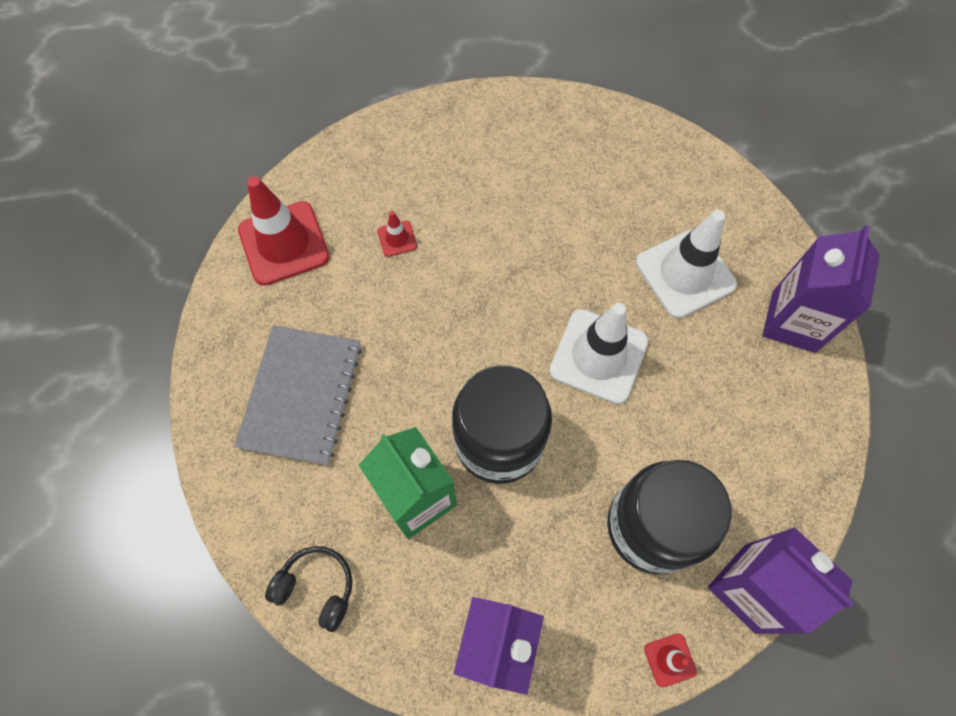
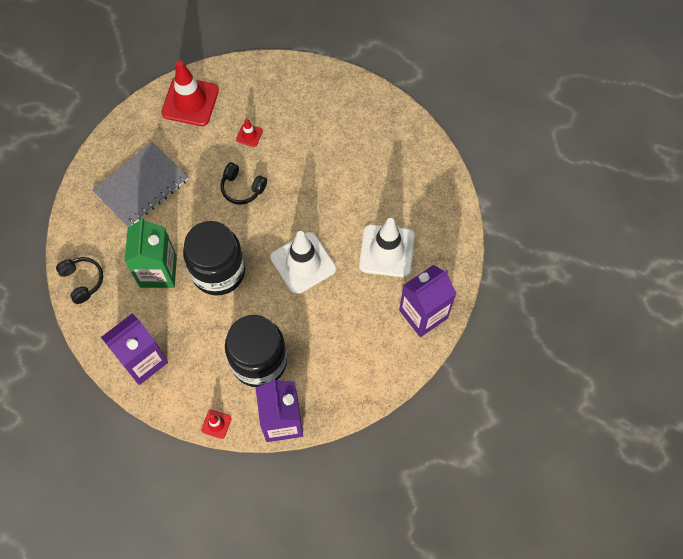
camera: 35 degrees right, 0 degrees up
none -> black headphones [220,162,267,205]

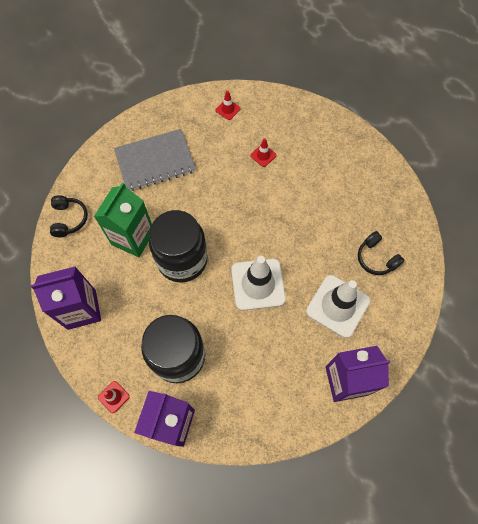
camera: 25 degrees right, 0 degrees up
red traffic cone [161,60,219,126] -> red traffic cone [216,90,241,120], size x0.45
black headphones [220,162,267,205] -> black headphones moved to [358,231,404,275]

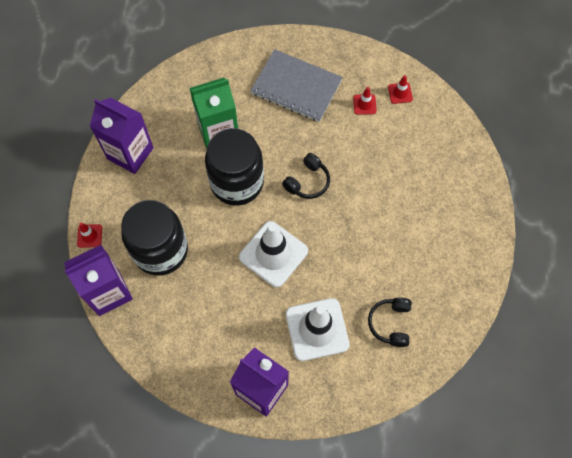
camera: 45 degrees right, 0 degrees up
black headphones [50,195,88,237] -> black headphones moved to [282,153,330,199]
red traffic cone [250,138,276,167] -> red traffic cone moved to [353,87,377,115]

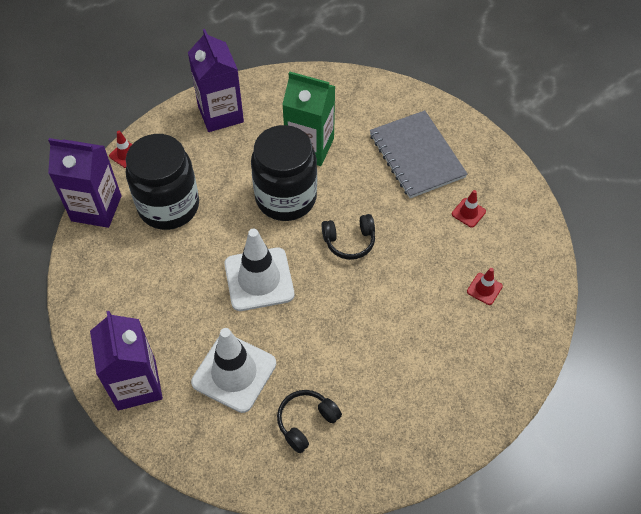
camera: 40 degrees right, 10 degrees down
red traffic cone [388,75,413,104] -> red traffic cone moved to [467,268,503,305]

